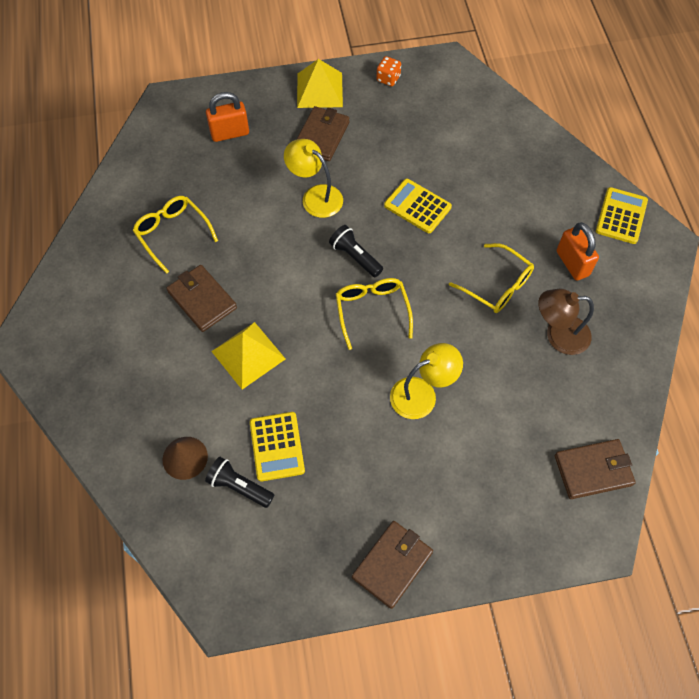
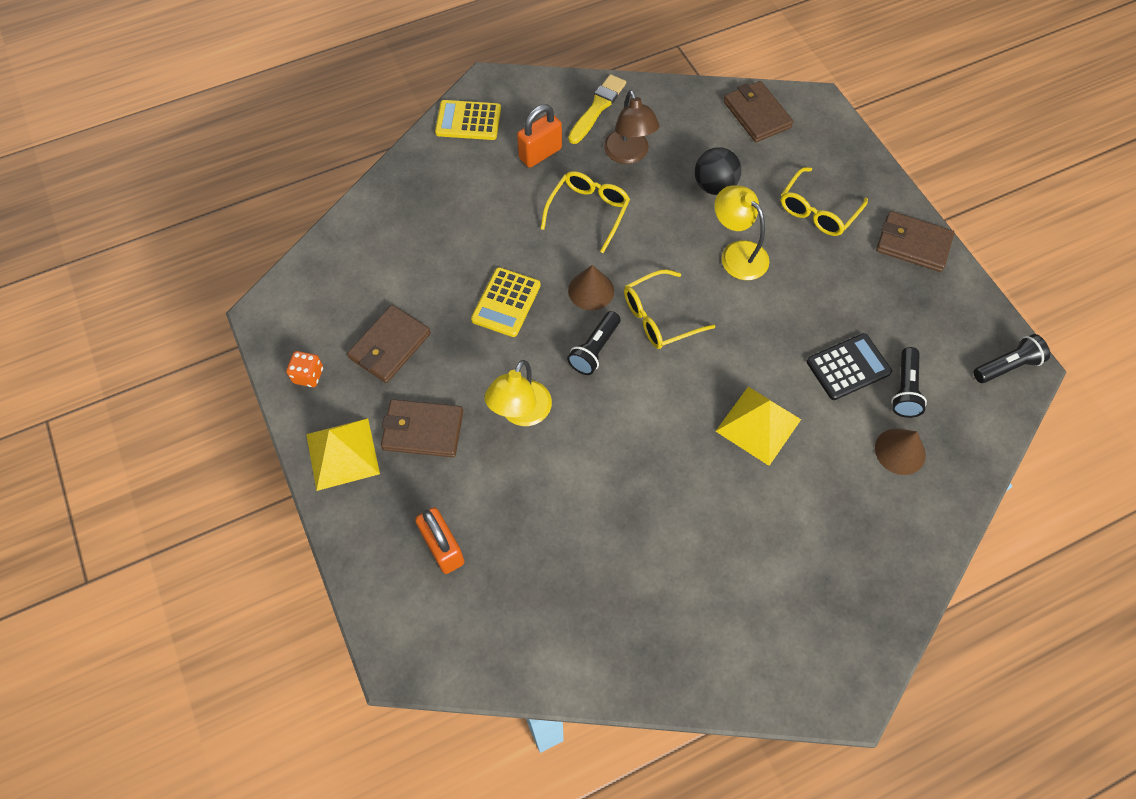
camera: 105 degrees left, 0 degrees up
yellow glasses [133,196,218,274] -> yellow glasses moved to [781,167,868,236]
brown wallet [166,265,237,332] -> brown wallet moved to [347,305,431,383]
yellow calculator [250,412,305,482] -> black calculator [807,333,892,400]
none -> yellow brush [568,74,626,144]
none -> brown cone [568,265,614,310]
none -> black ball [695,147,741,195]
none -> black flashlight [973,334,1050,383]

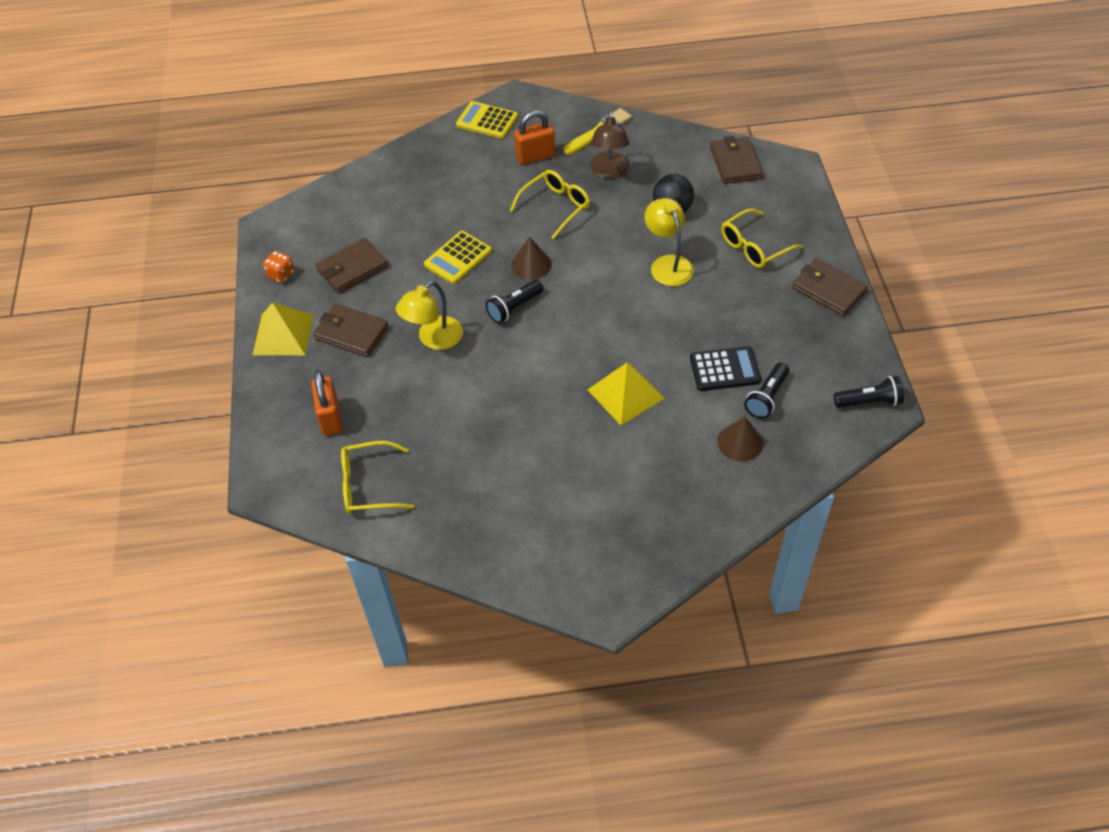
camera: 20 degrees right, 10 degrees down
yellow glasses [624,269,715,349] -> yellow glasses moved to [341,441,414,513]

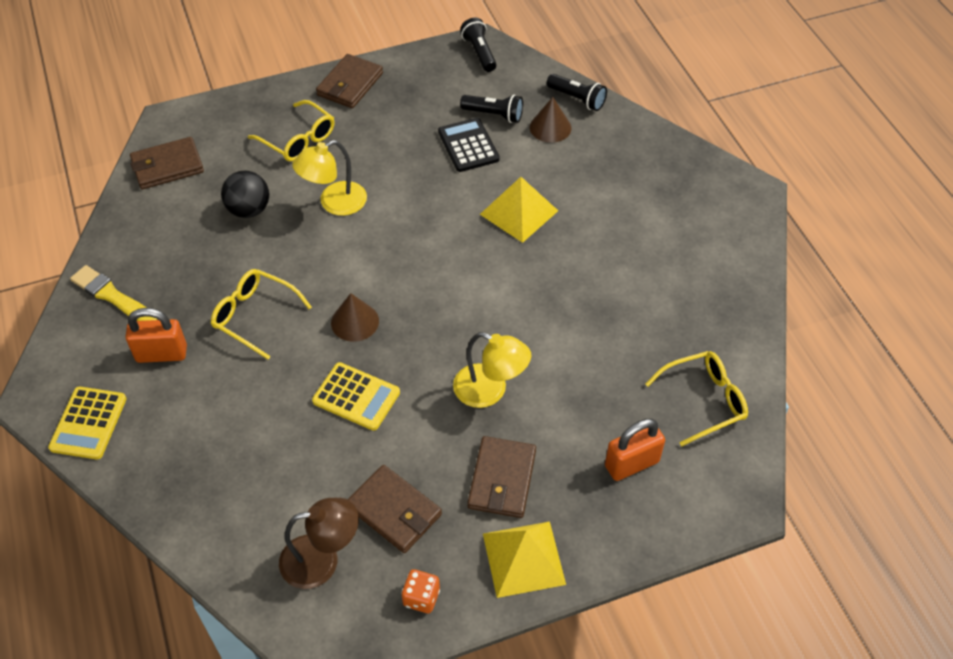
camera: 105 degrees left, 0 degrees up
yellow glasses [341,441,414,513] -> yellow glasses turned 90 degrees counterclockwise [646,351,748,446]
black flashlight [486,280,544,323] -> black flashlight moved to [547,74,607,111]
orange padlock [514,110,555,165] -> orange padlock turned 60 degrees counterclockwise [125,308,187,363]
brown lamp [590,111,630,179] -> brown lamp moved to [279,498,359,589]

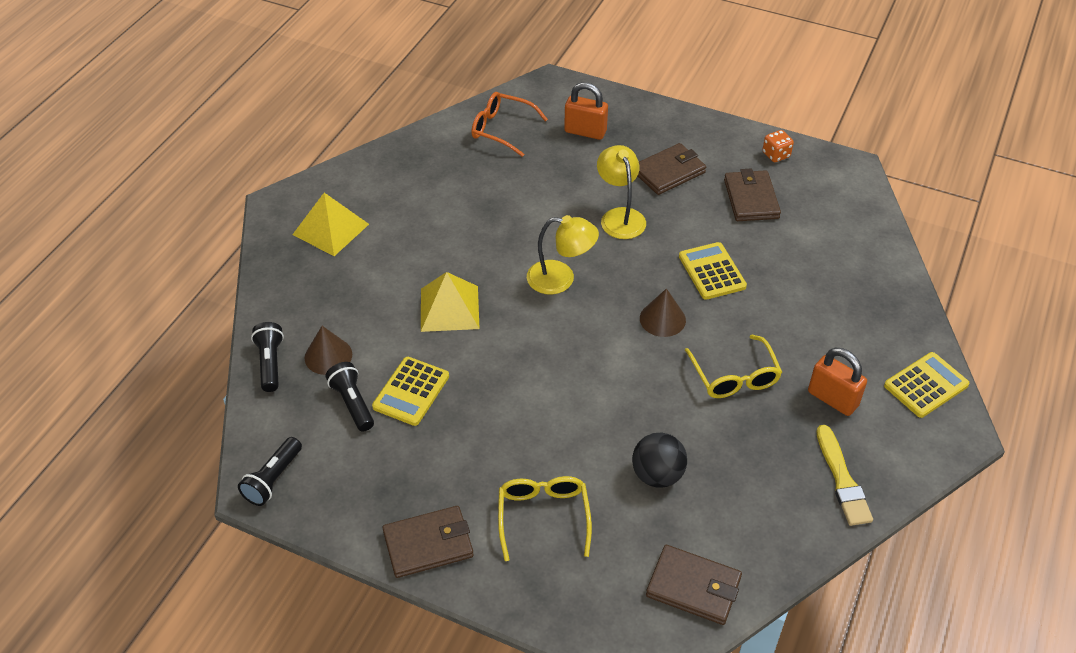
camera: 135 degrees left, 5 degrees down
brown lamp [279,498,359,589] -> none
yellow lamp [292,140,367,216] -> yellow lamp moved to [527,215,599,295]
black calculator [438,118,500,172] -> yellow calculator [372,357,449,426]
yellow pyramid [483,521,566,598] -> yellow pyramid moved to [292,193,369,256]
yellow glasses [646,351,748,446] -> orange glasses [471,92,548,157]

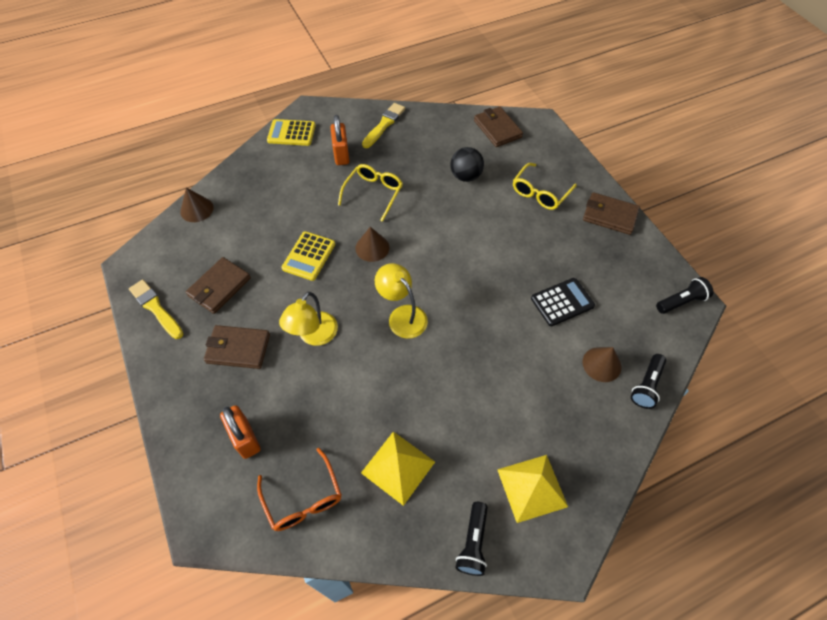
camera: 140 degrees left, 10 degrees up
black flashlight [325,362,374,431] -> black flashlight moved to [456,502,488,576]
yellow calculator [372,357,449,426] -> black calculator [531,278,595,326]
yellow pyramid [421,272,480,332] -> yellow pyramid moved to [361,432,435,506]
orange dice [762,130,794,162] -> yellow brush [129,279,183,339]
none -> brown cone [180,187,214,222]

